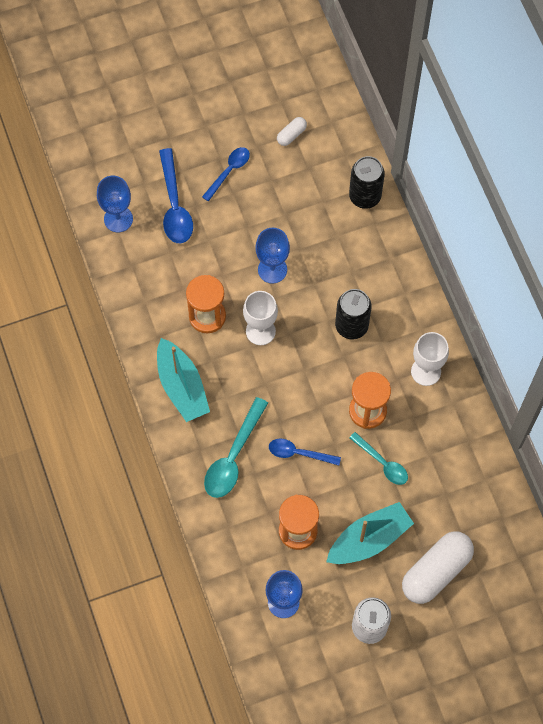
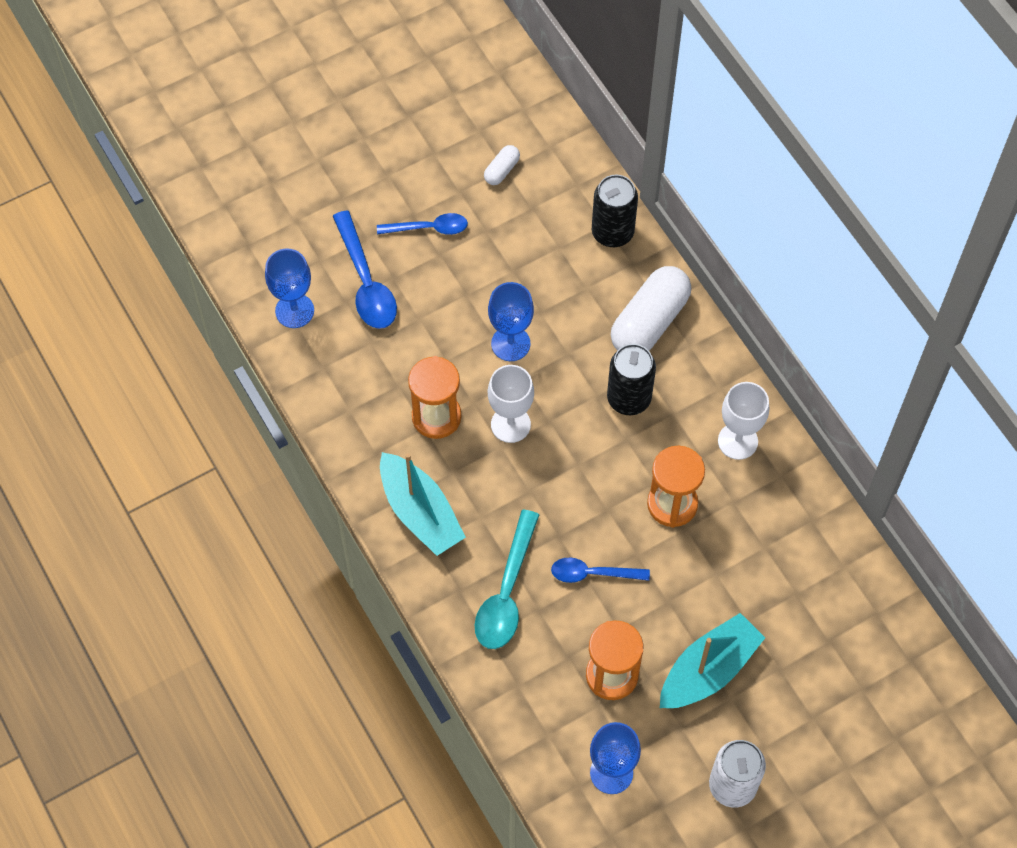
camera: 10 degrees left, 5 degrees down
blue spoon [202,147,250,202] -> blue spoon turned 60 degrees clockwise [377,213,468,235]
turquoise spoon [349,432,408,485] -> none
white capsule [402,531,474,604] -> white capsule moved to [611,266,691,351]

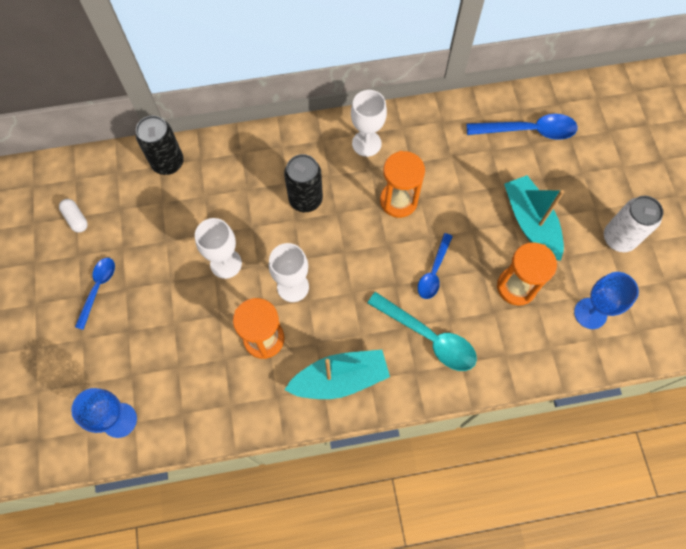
camera: 70 degrees left, 5 degrees up
blue spoon [333,210,397,329] -> blue spoon moved to [467,114,578,140]
blue goblet [488,282,534,361] -> white goblet [195,218,242,279]
white capsule [611,266,691,351] -> none

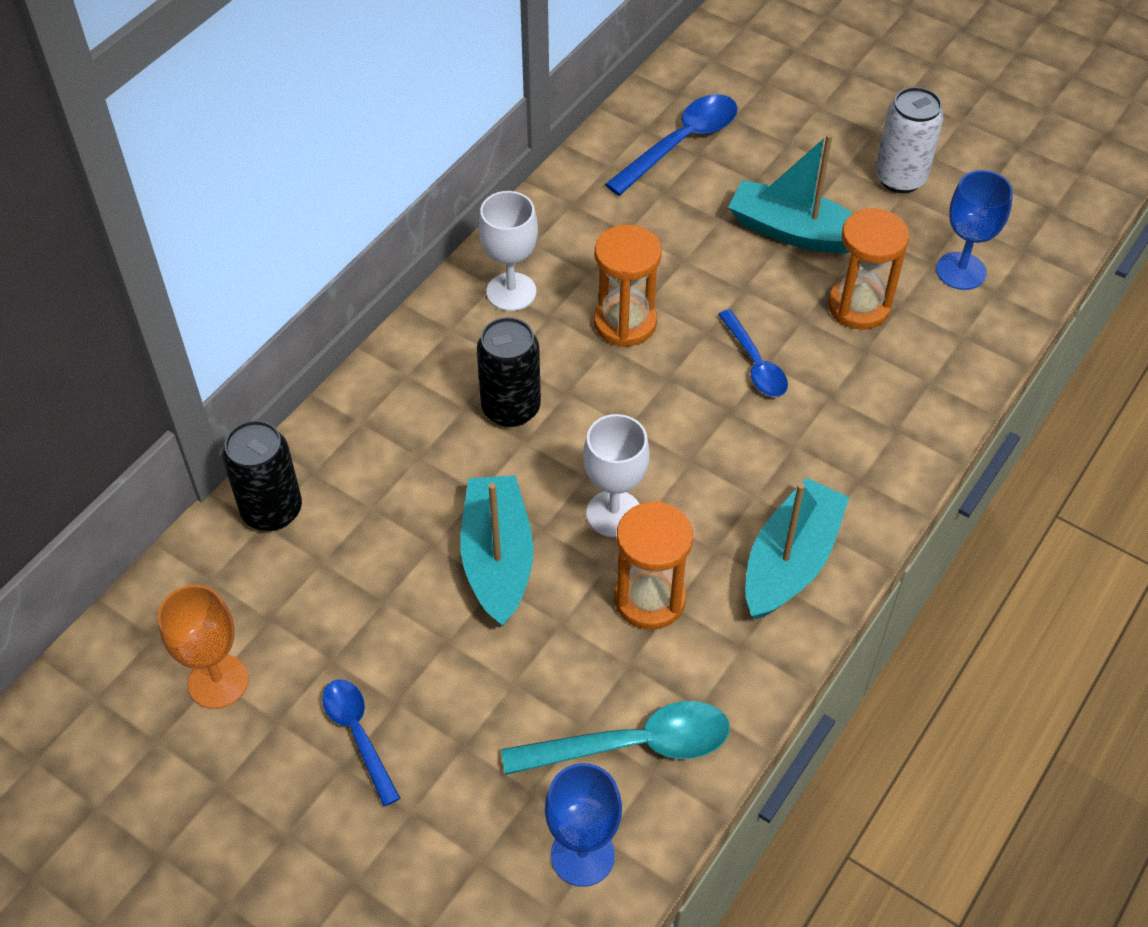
camera: 45 degrees left, 15 degrees down
white capsule [59,199,88,233] -> orange goblet [158,585,249,709]
white goblet [195,218,242,279] -> turquoise boat [460,475,533,626]
turquoise spoon [368,292,477,371] -> turquoise spoon moved to [501,701,730,775]

